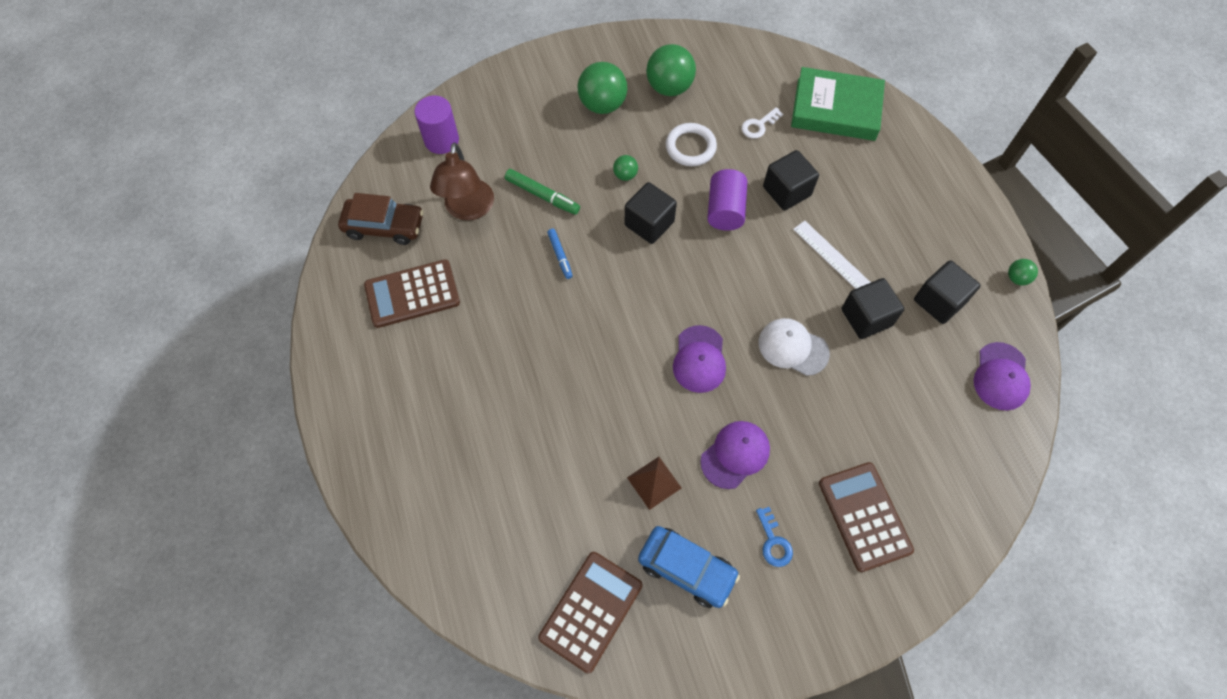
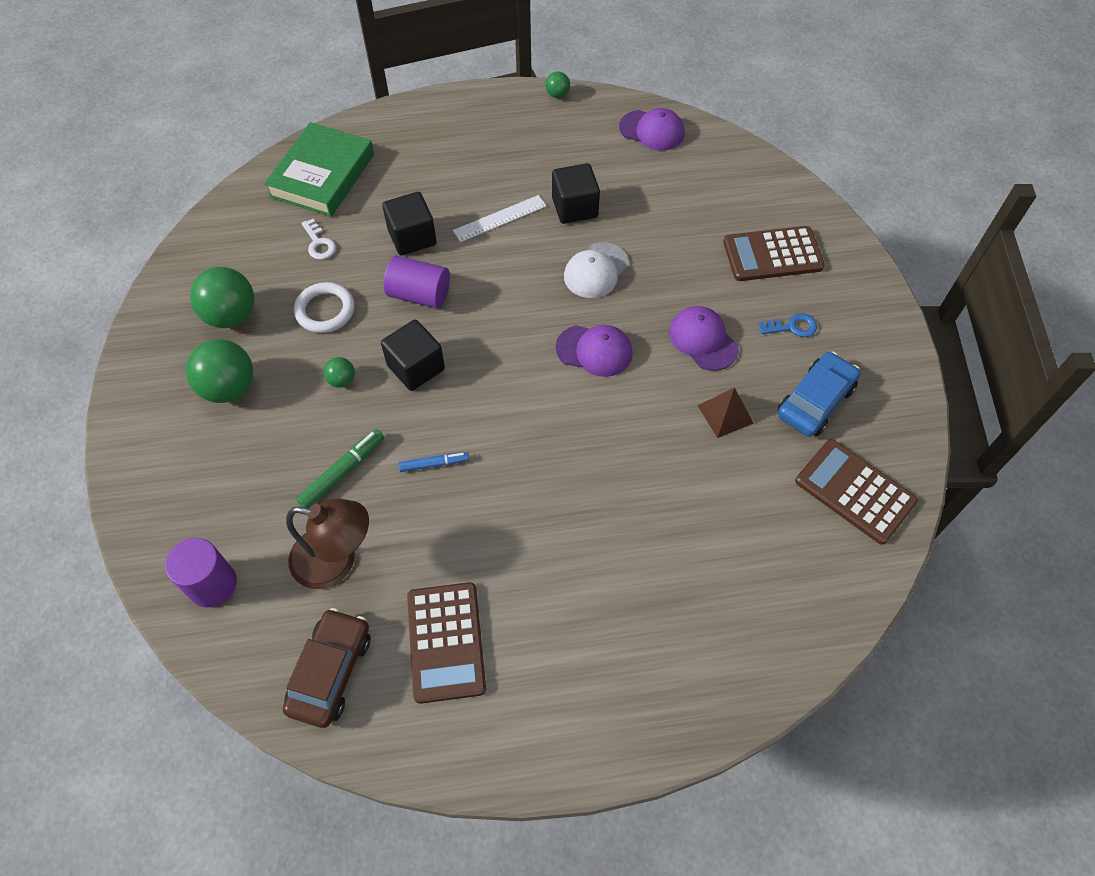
camera: 80 degrees left, 5 degrees down
black cube [914,260,981,324] -> none

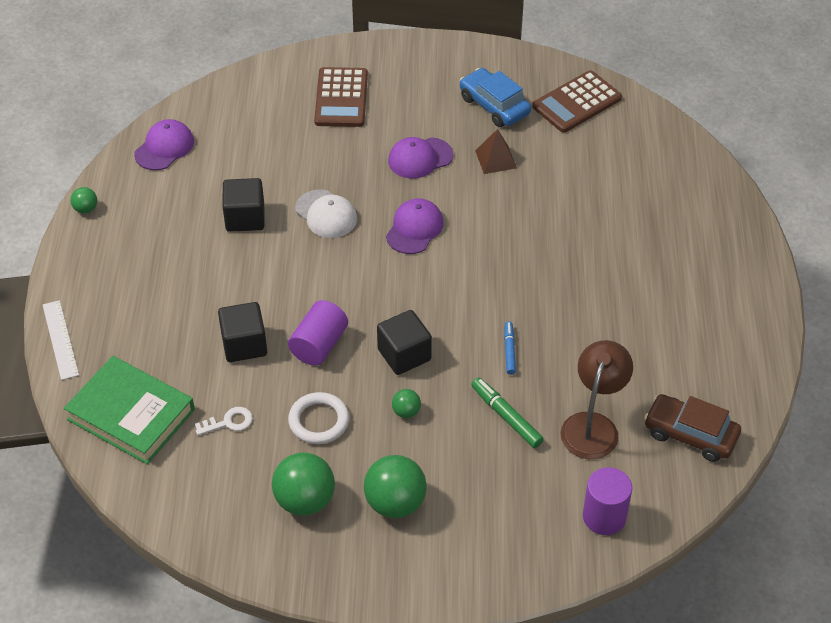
camera: 80 degrees left, 10 degrees down
brown calculator [407,582,486,704] -> none
white ruler [453,195,547,242] -> white ruler moved to [43,300,79,380]
blue key [759,313,817,337] -> none

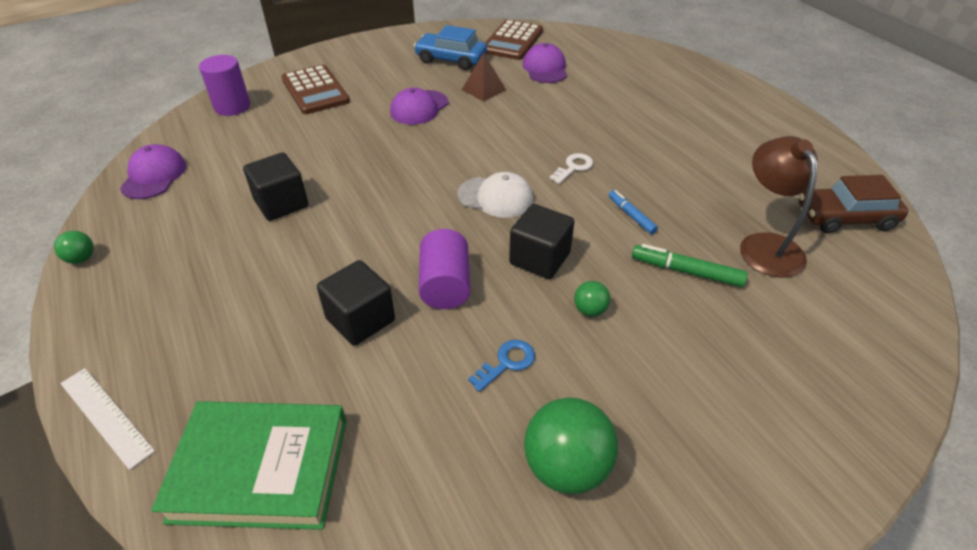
camera: 30 degrees left, 5 degrees down
white key [195,407,253,435] -> white key moved to [549,153,593,184]
white ring [288,392,349,444] -> blue key [468,340,535,392]
white cap [295,189,357,238] -> white cap moved to [457,172,533,218]
green ball [364,455,427,518] -> none
purple cap [386,198,444,254] -> purple cap moved to [523,43,567,83]
purple cylinder [583,467,632,535] -> purple cylinder moved to [199,55,250,116]

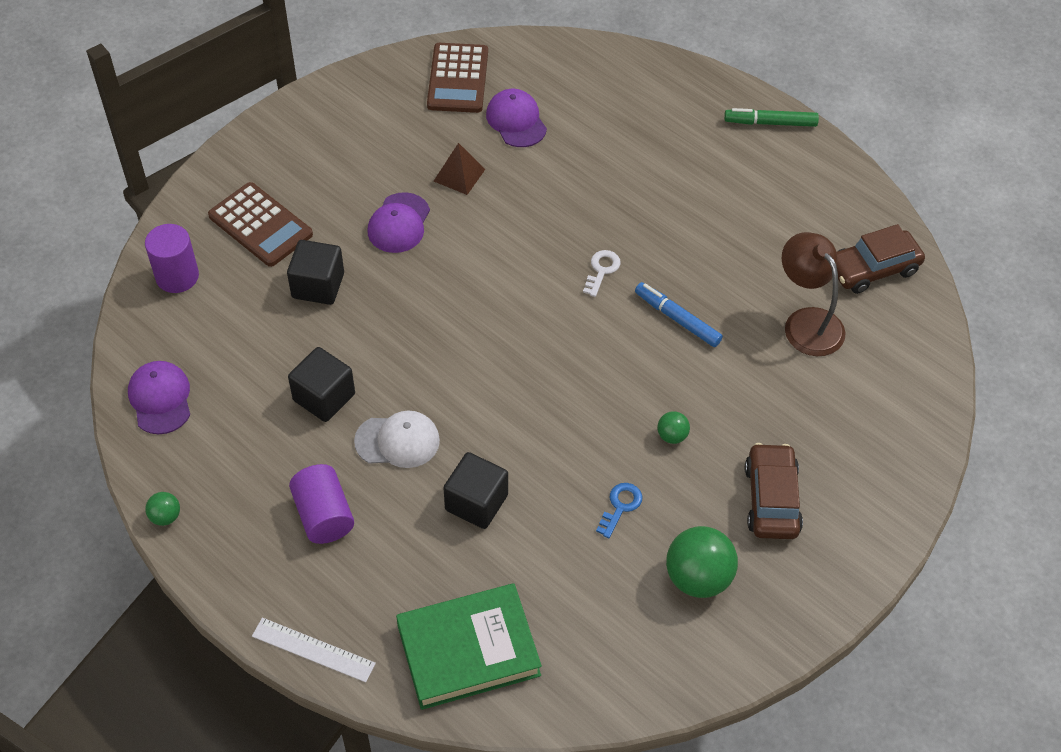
camera: 20 degrees left, 10 degrees up
blue car [414,25,487,70] -> none
purple cylinder [419,229,470,309] -> purple cylinder moved to [289,464,354,544]
white cap [457,172,533,218] -> white cap moved to [354,410,440,468]
black cube [509,204,574,279] -> black cube moved to [287,240,344,305]
blue marker [609,190,658,234] -> blue marker [635,282,723,347], size x1.51
green marker [632,244,748,287] -> green marker moved to [724,108,819,127]
none -> brown car [745,443,803,539]

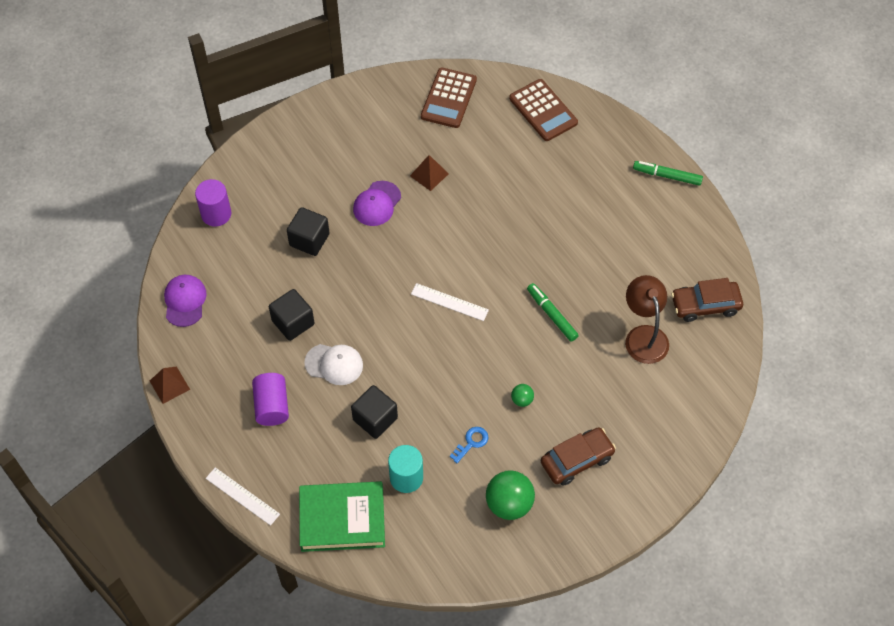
camera: 15 degrees right, 5 degrees up
green ball [145,492,180,526] -> brown pyramid [150,367,190,404]
brown calculator [208,182,313,267] -> brown calculator moved to [509,79,578,141]
purple cap [486,89,547,147] -> none
white key [583,250,621,297] -> none
blue marker [635,282,723,347] -> green marker [527,283,579,342]
brown car [745,443,803,539] -> brown car turned 45 degrees clockwise [541,427,616,486]
none -> turquoise cylinder [388,445,423,493]
none -> white ruler [411,283,489,321]

